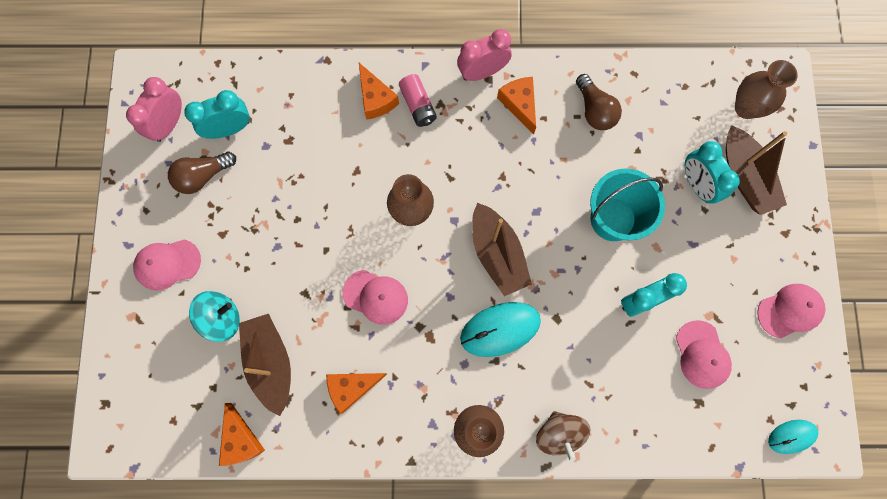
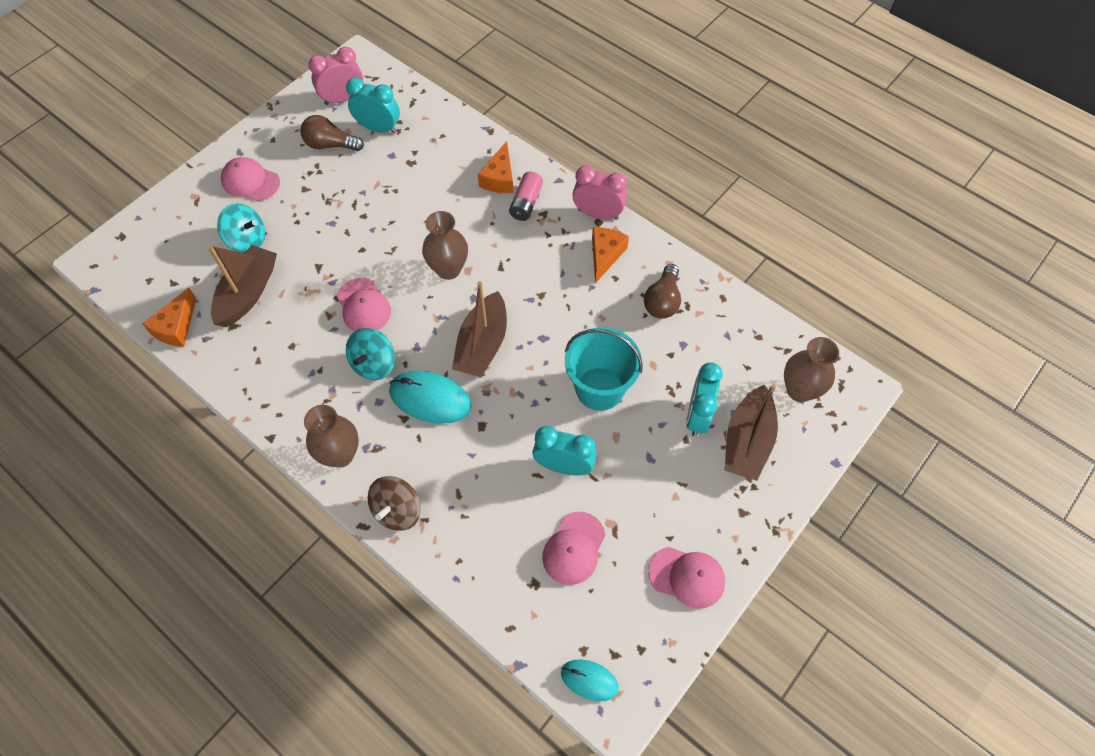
camera: 40 degrees right, 15 degrees down
orange cheese [326,373,387,414] -> none
none -> turquoise spinning top [346,328,395,380]

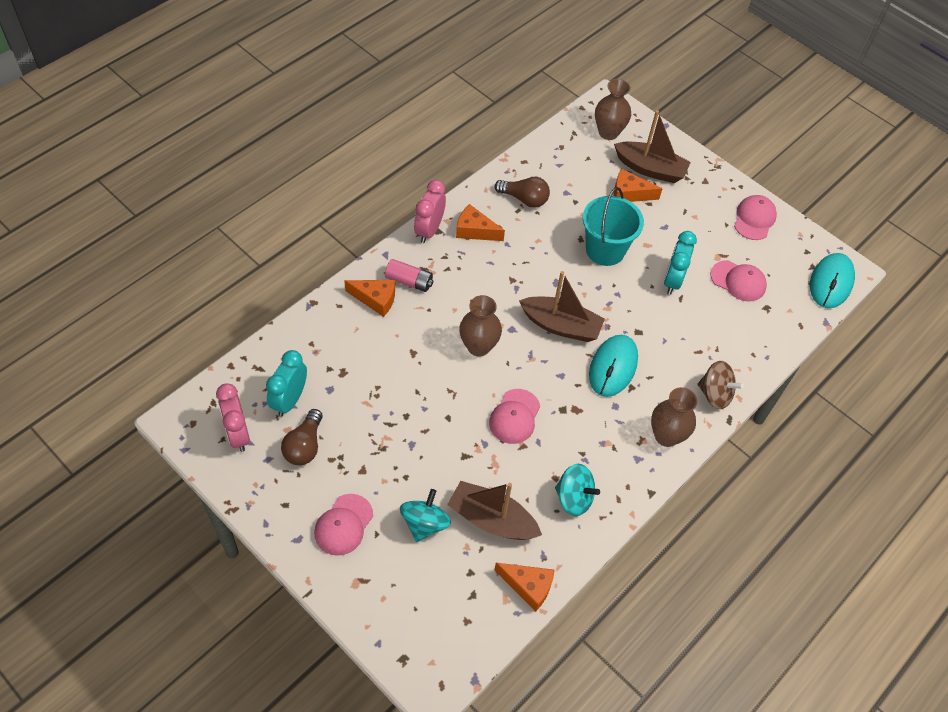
camera: 90 degrees left, 5 degrees down
pink cap [337,278,391,331] -> pink cap turned 135 degrees clockwise [489,389,540,444]
turquoise spinning top [346,328,395,380] -> turquoise spinning top moved to [555,464,600,516]
turquoise mouse [561,659,619,701] -> turquoise mouse [810,253,855,308], size x1.68
turquoise clock [686,362,723,437] -> orange cheese [614,169,662,202]

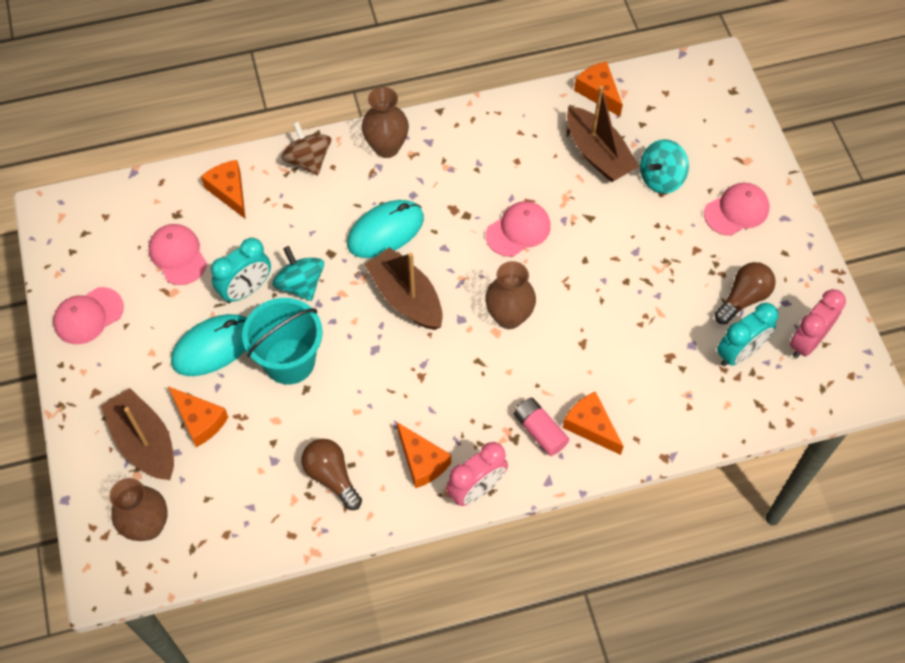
camera: 145 degrees left, 5 degrees up
pink clock [216,383,250,452] -> pink clock turned 150 degrees counterclockwise [790,289,846,358]
turquoise spinning top [555,464,600,516] -> turquoise spinning top moved to [273,246,324,301]
turquoise mouse [810,253,855,308] -> turquoise mouse moved to [171,314,247,376]
none -> orange cheese [201,160,246,219]

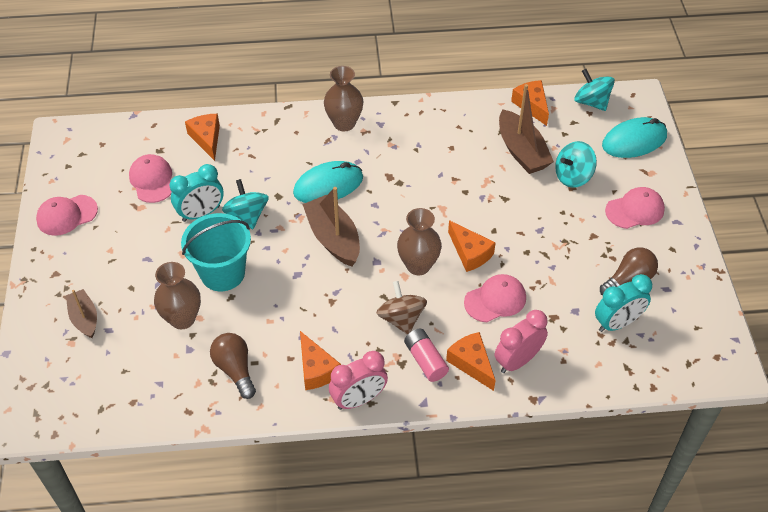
camera: 10 degrees right, 10 degrees down
brown boat [101,388,174,480] -> brown boat [66,289,97,338], size x0.62
brown vase [110,478,168,541] -> brown vase moved to [154,262,201,329]
orange cheese [168,386,228,447] -> orange cheese moved to [448,220,496,272]
turquoise mouse [171,314,247,376] -> turquoise mouse moved to [602,117,667,158]
brown spinning top [281,122,331,176] -> brown spinning top moved to [377,281,427,335]
pink cap [486,201,551,257] -> pink cap moved to [464,274,526,322]
pink clock [790,289,846,358] -> pink clock moved to [495,310,548,373]
none -> turquoise spinning top [574,69,615,111]

